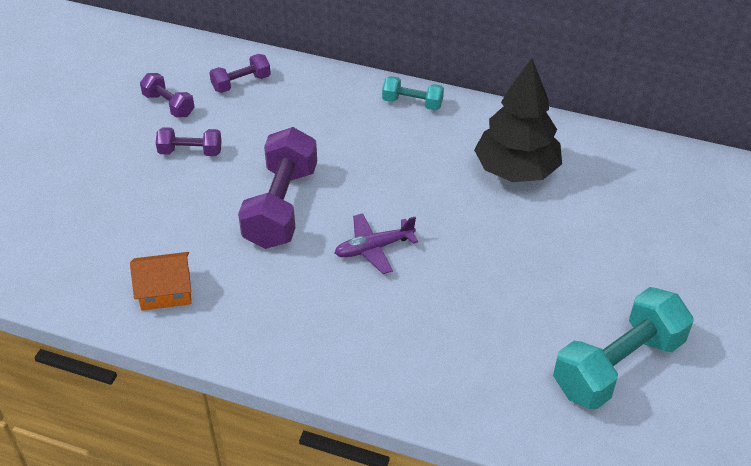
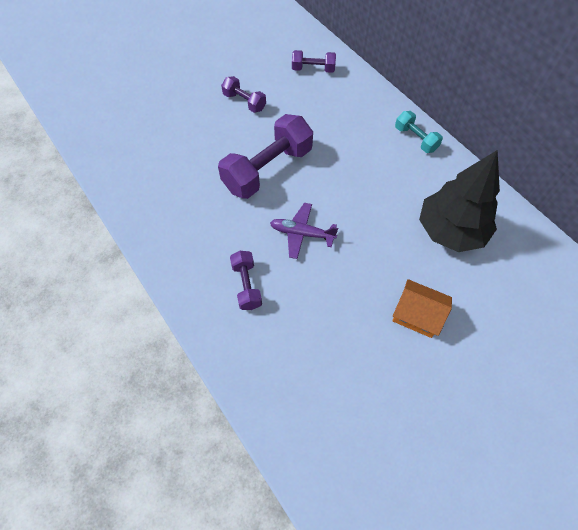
camera: 35 degrees right, 15 degrees up
orange house [130,252,191,311] -> orange house moved to [392,279,452,338]
purple dumbbell [140,73,195,118] -> purple dumbbell moved to [230,251,262,310]
turquoise dumbbell [553,287,694,410] -> none

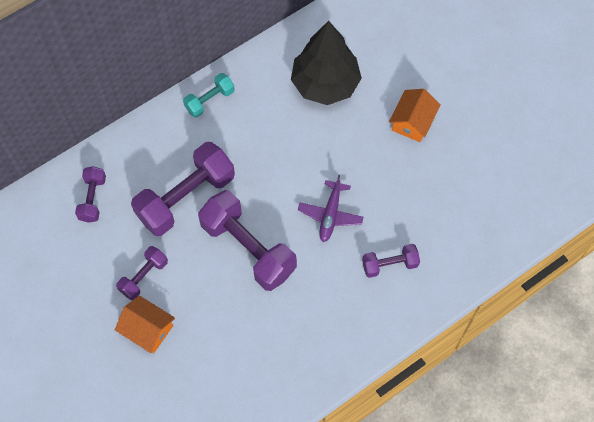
camera: 90 degrees left, 5 degrees up
none -> orange house [115,296,175,353]
none -> purple dumbbell [131,142,235,236]

